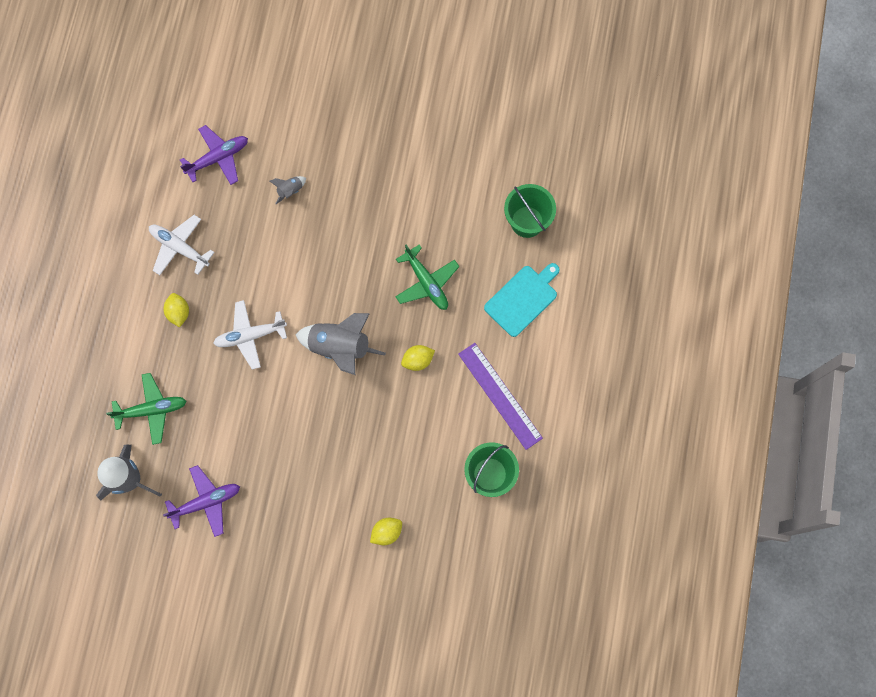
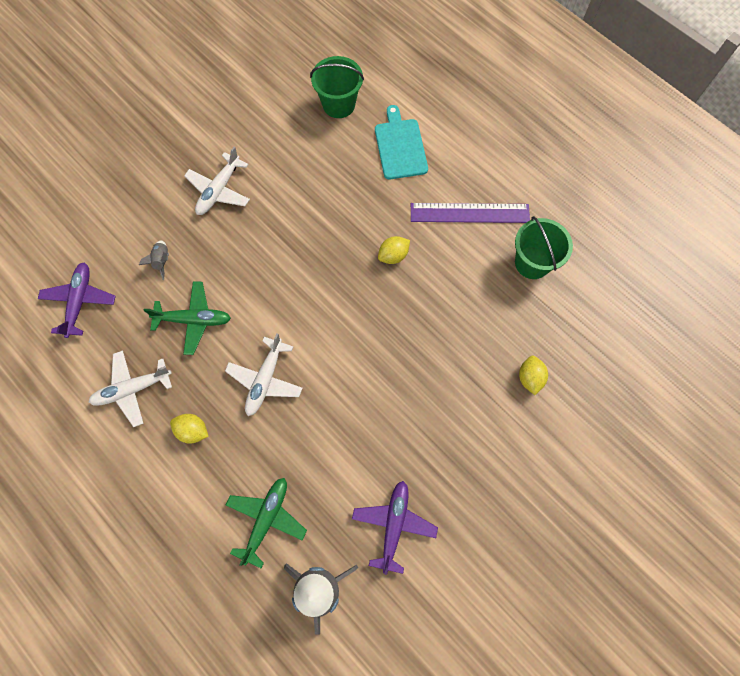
camera: 55 degrees left, 5 degrees down
grey rocket [295,313,386,375] -> none
green plane [395,244,459,310] -> green plane moved to [143,281,231,355]
yellow lemon [401,345,435,371] -> yellow lemon turned 45 degrees clockwise [378,236,410,264]
none -> white plane [184,147,250,215]

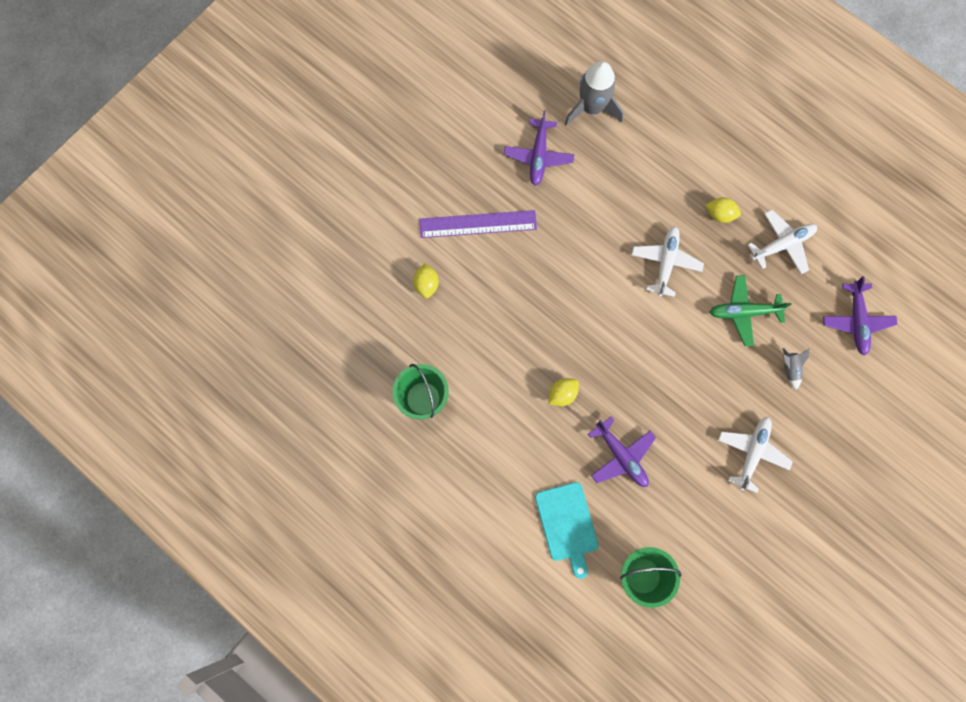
camera: 175 degrees right, 5 degrees up
green plane [226,478,307,568] -> none
purple ruler [411,203,530,223] -> purple ruler moved to [419,210,537,238]
none -> purple plane [588,416,656,487]

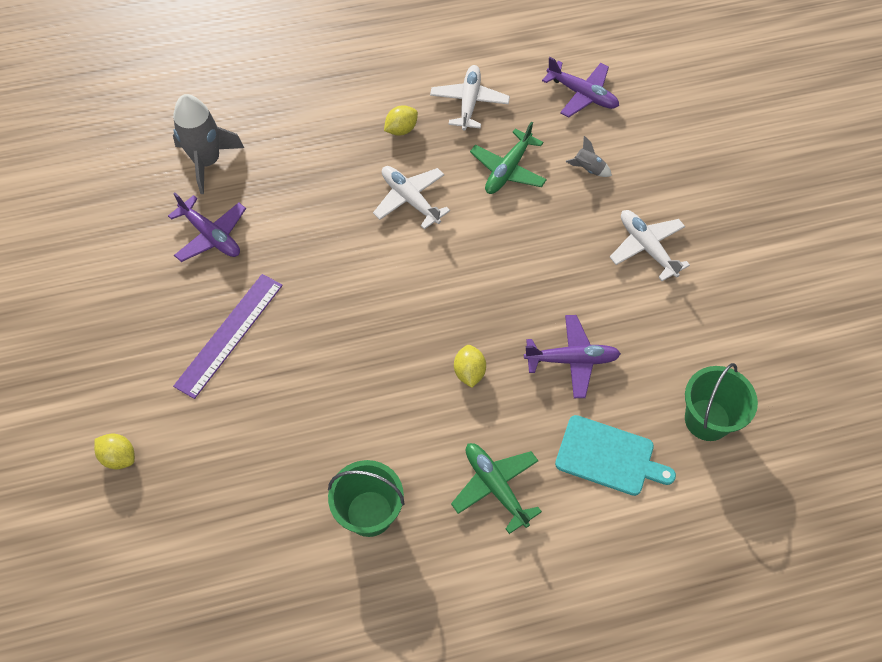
camera: 55 degrees left, 15 degrees down
yellow lemon [413,263,439,298] -> yellow lemon moved to [94,433,135,469]
none -> green plane [451,443,542,534]

